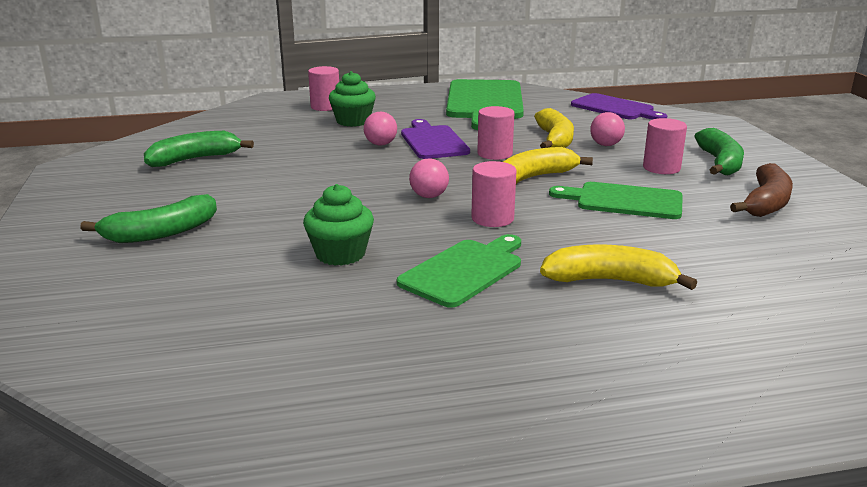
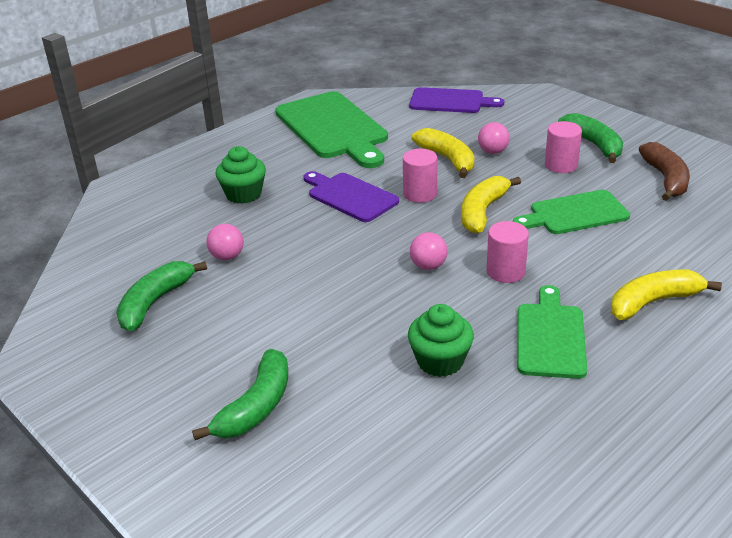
camera: 30 degrees left, 10 degrees up
pink cylinder [308,66,339,111] -> none
pink ball [364,112,397,146] -> pink ball moved to [206,224,244,260]

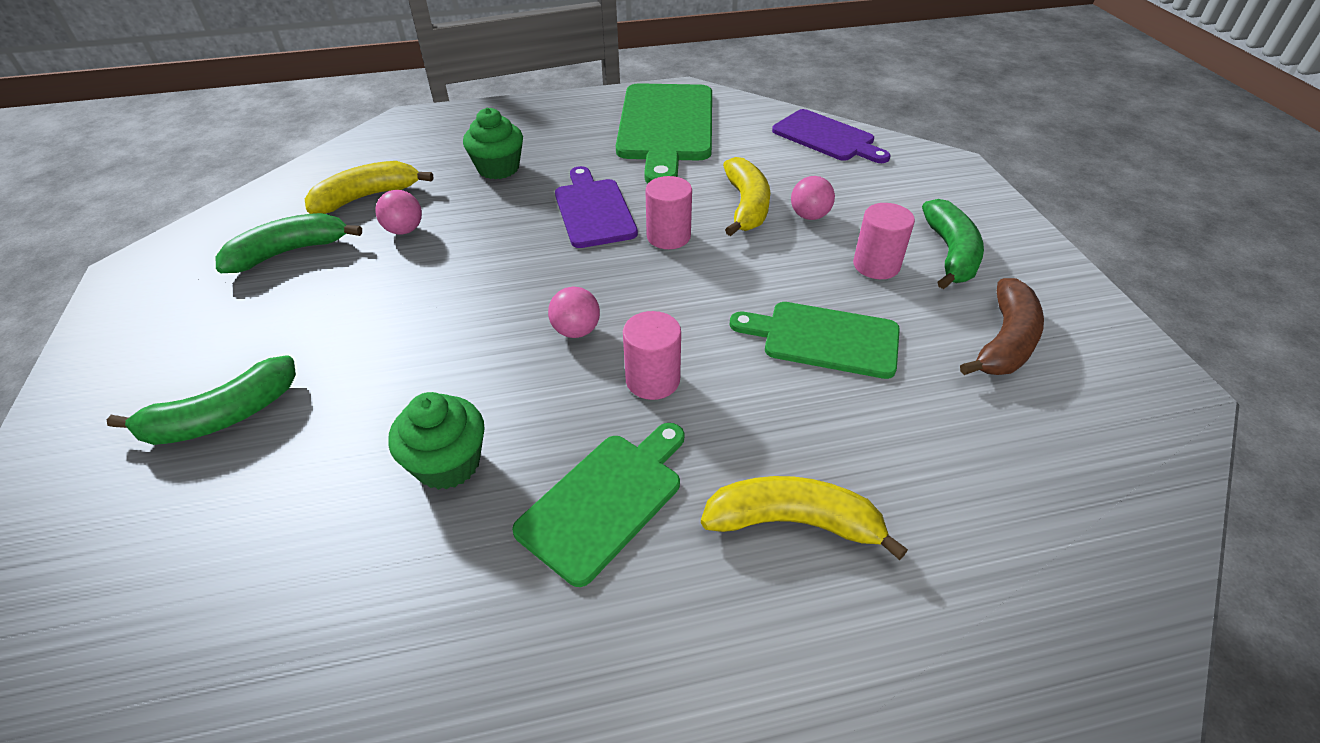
camera: 30 degrees right, 10 degrees up
yellow banana [461,176,521,234] -> yellow banana moved to [305,161,433,214]

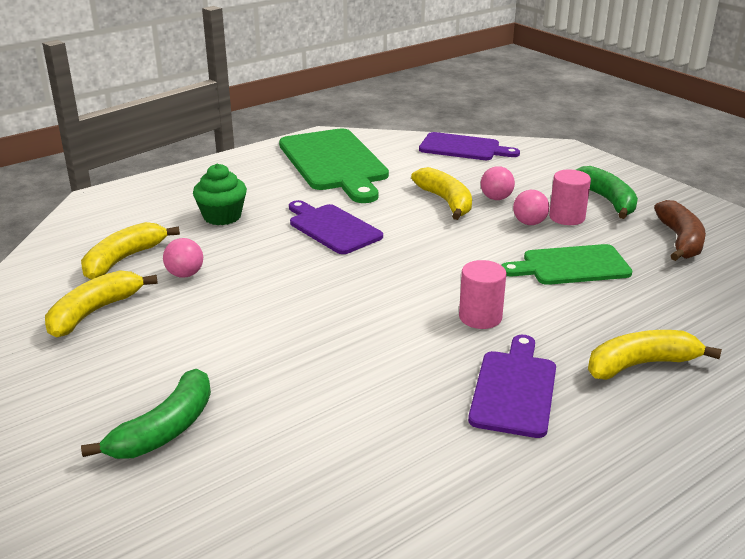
camera: 25 degrees left, 15 degrees down
green banana [216,213,362,273] -> yellow banana [45,271,158,337]
green cupcake [388,392,484,490] -> none
green cutting board [512,423,685,587] -> purple cutting board [468,335,556,438]
pink ball [548,286,600,338] -> pink ball moved to [513,190,549,225]
pink cylinder [645,176,692,249] -> none

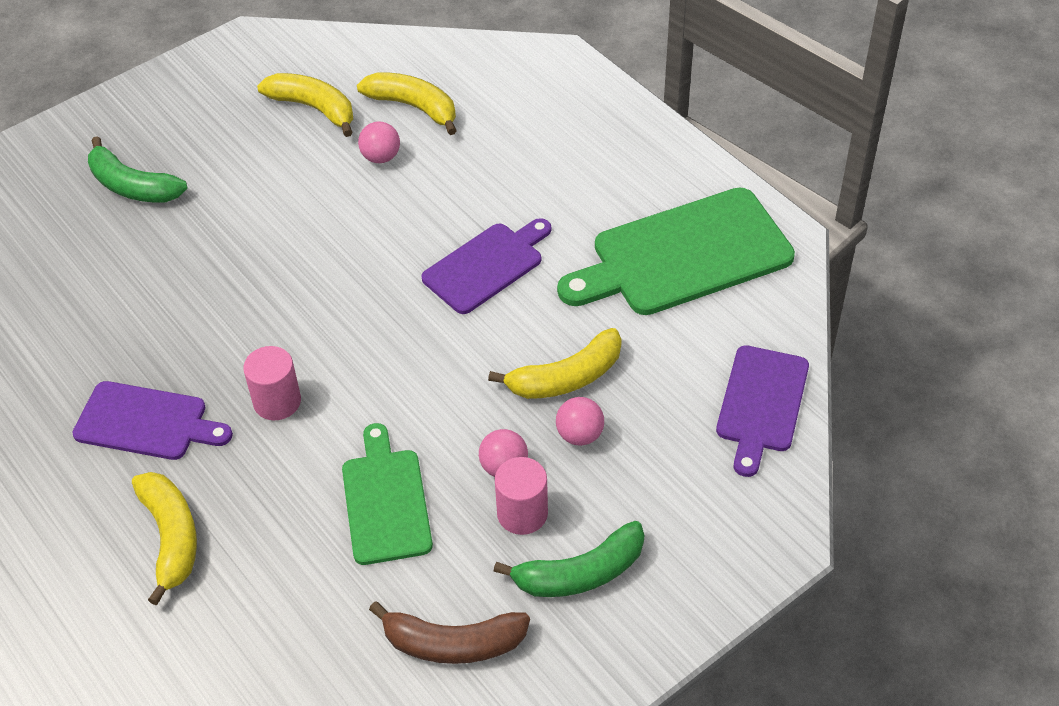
camera: 90 degrees right, 20 degrees up
green cupcake [193,164,247,225] -> none

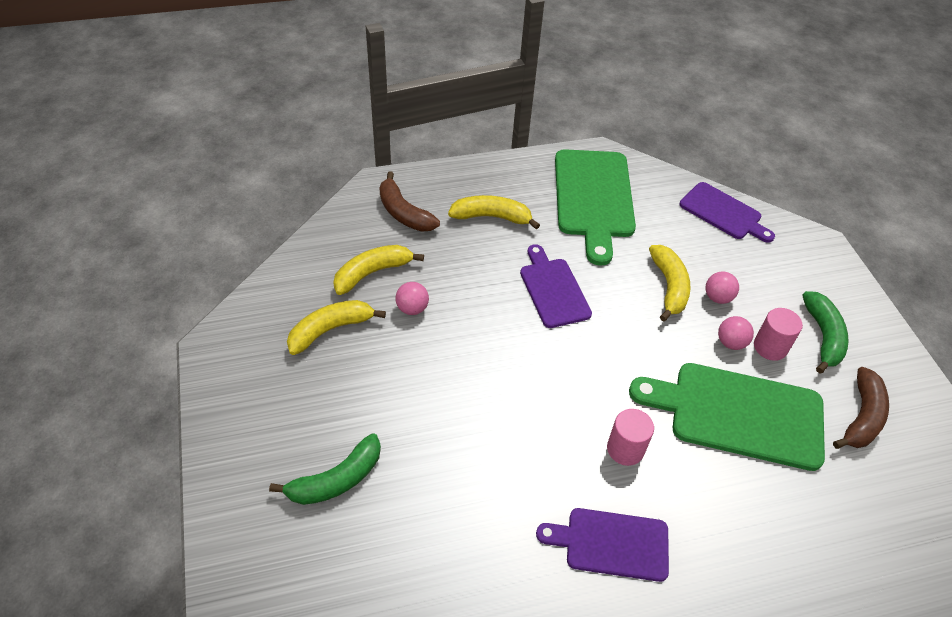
camera: 70 degrees left, 0 degrees up
purple cutting board [72,381,233,460] -> purple cutting board turned 120 degrees counterclockwise [536,508,669,582]
yellow banana [132,472,197,605] -> yellow banana moved to [448,195,540,229]
green cutting board [342,423,433,565] -> green cutting board [629,363,825,471], size x1.64
none -> brown banana [379,171,440,232]

